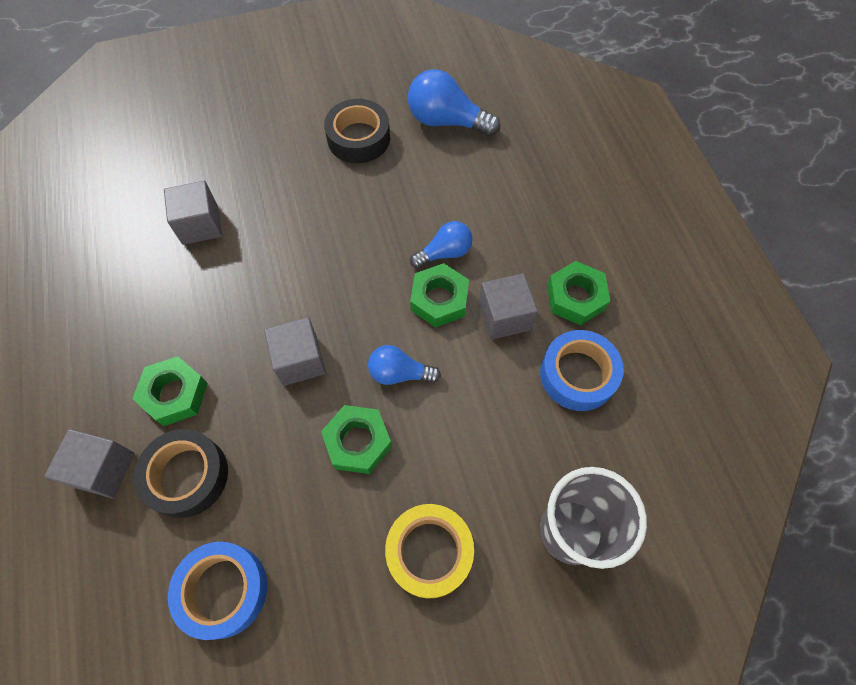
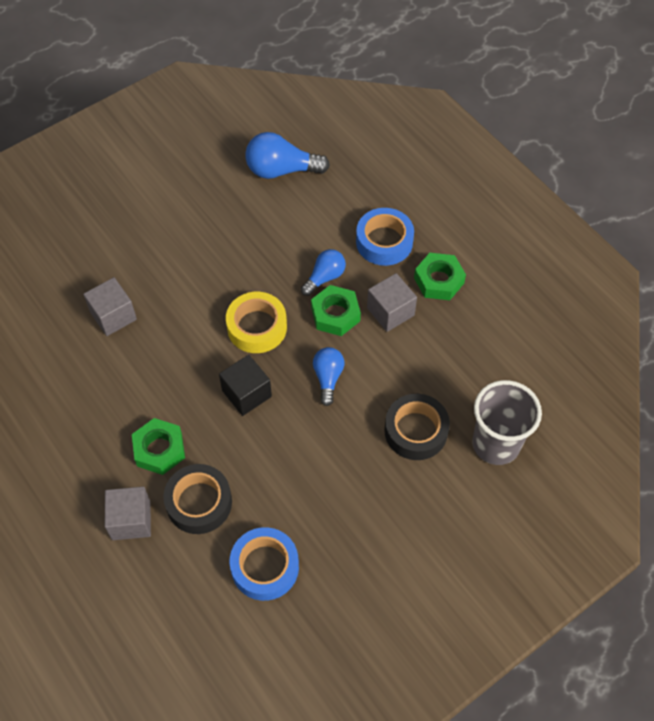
camera: 20 degrees left, 5 degrees down
grey cube [264,317,326,386] -> black cube [219,355,272,416]
green nut [321,405,392,474] -> none
black tape [324,99,390,163] -> black tape moved to [384,394,450,460]
blue light bulb [368,345,441,385] -> blue light bulb turned 105 degrees clockwise [313,347,344,406]
yellow tape [385,504,474,599] -> yellow tape moved to [226,292,287,353]
blue tape [540,330,624,411] -> blue tape moved to [356,208,414,266]

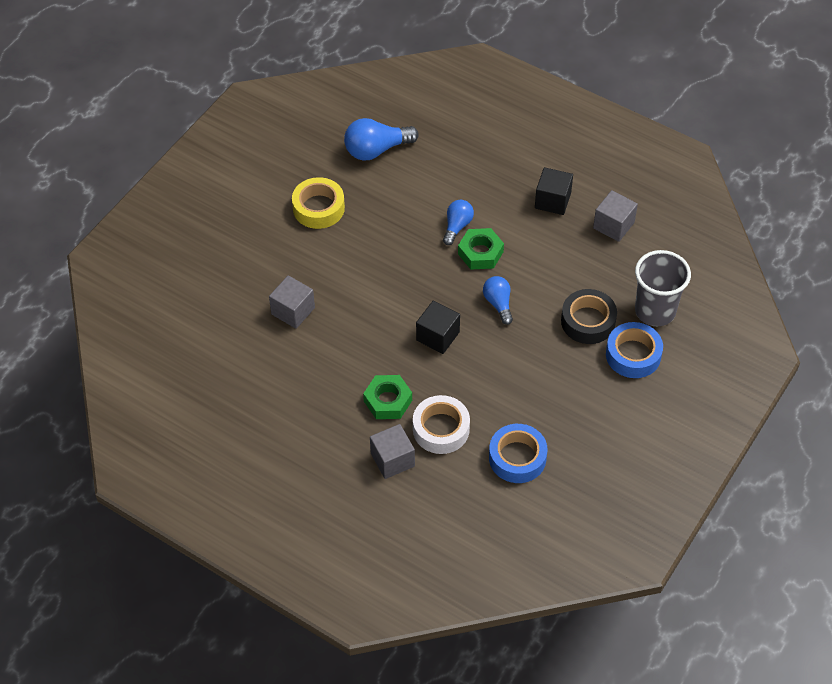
camera: 20 degrees left, 5 degrees down
black tape [163,464,232,534] -> white tape [413,395,470,454]
yellow tape [226,292,287,353] -> yellow tape moved to [292,177,345,229]
blue tape [356,208,414,266] -> blue tape moved to [606,322,663,378]
grey cube [367,273,417,332] -> grey cube moved to [593,190,638,242]
green nut [414,253,466,300] -> black cube [535,167,573,215]

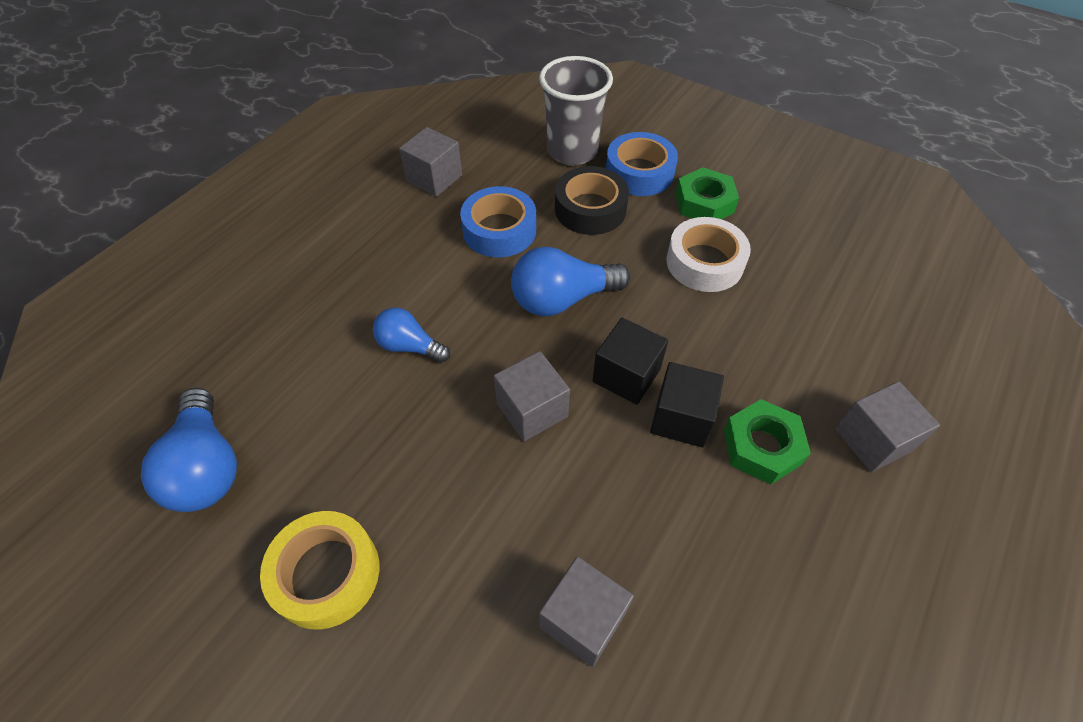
camera: 90 degrees left, 0 degrees up
white tape [413,395,470,454] -> white tape moved to [667,217,751,292]
green nut [458,228,504,269] -> green nut moved to [676,167,739,219]
blue light bulb [483,276,513,325] -> blue light bulb [511,247,630,316], size x1.61
blue tape [489,424,547,483] -> blue tape moved to [460,186,536,257]
black cube [535,167,573,215] -> black cube moved to [650,362,724,448]
none -> grey cube [494,351,570,441]

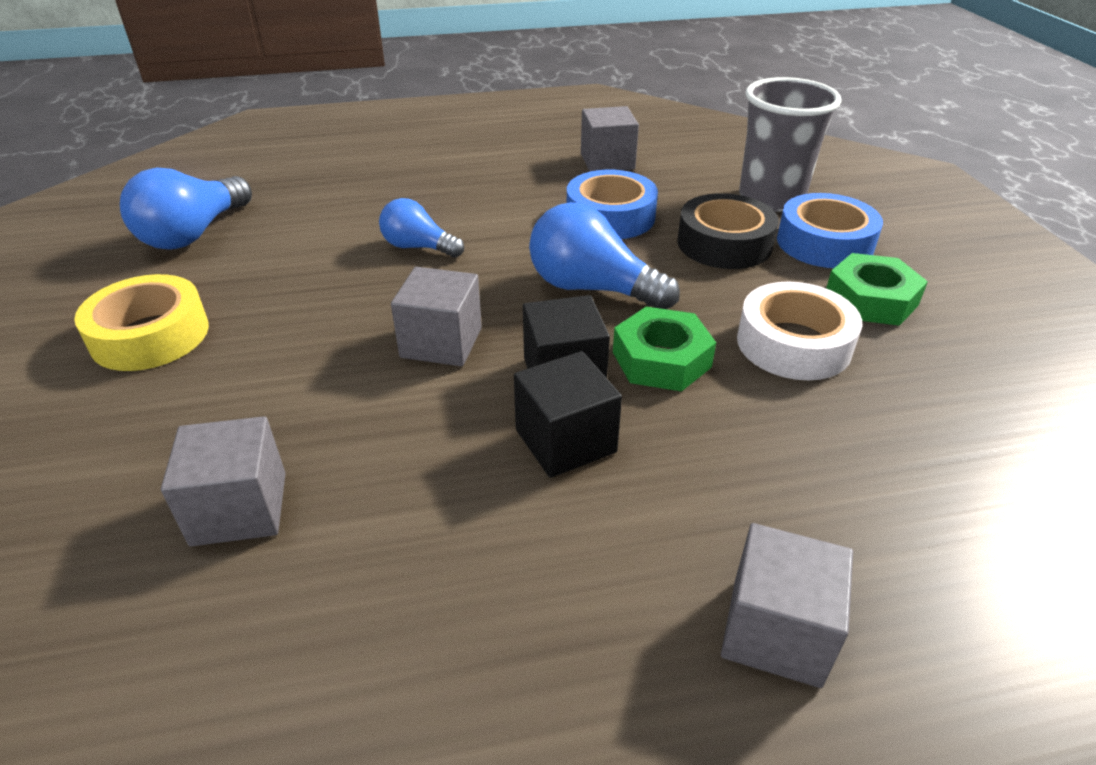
camera: 45 degrees right, 15 degrees down
blue light bulb [373,308,450,363] -> blue light bulb turned 45 degrees counterclockwise [379,198,464,258]
green nut [724,399,811,484] -> green nut moved to [613,307,716,391]

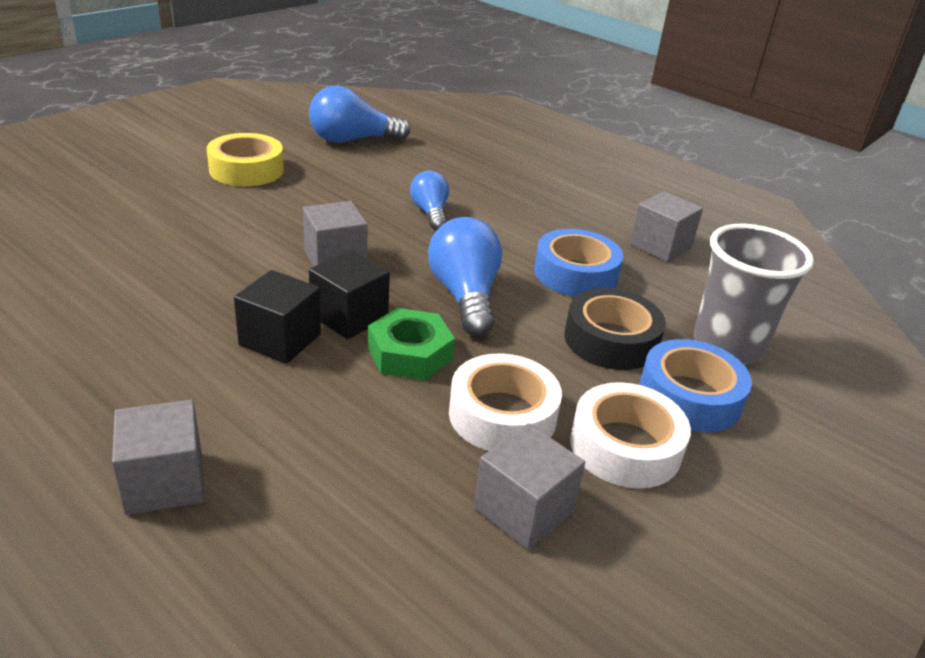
camera: 50 degrees right, 5 degrees down
grey cube [161,416,286,547] -> grey cube moved to [474,424,585,550]
green nut [826,253,928,326] -> white tape [570,382,691,489]

